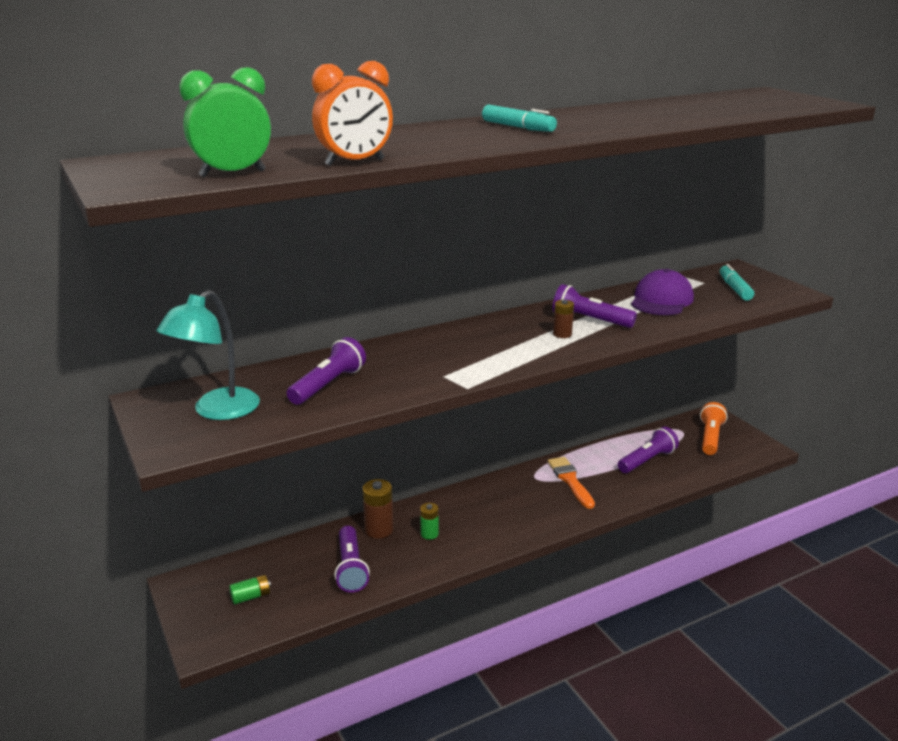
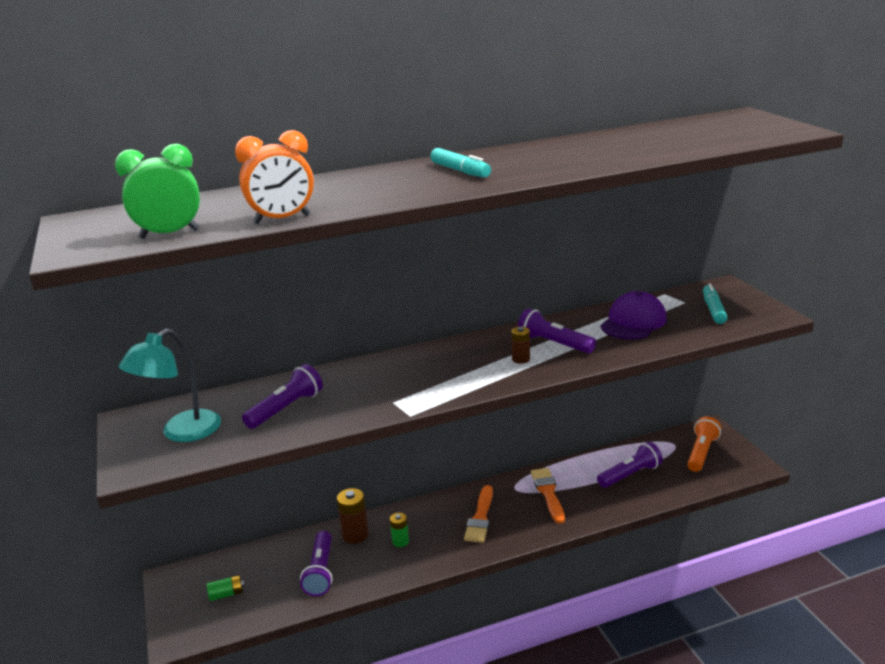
camera: 10 degrees right, 0 degrees up
none -> orange brush [464,485,493,543]

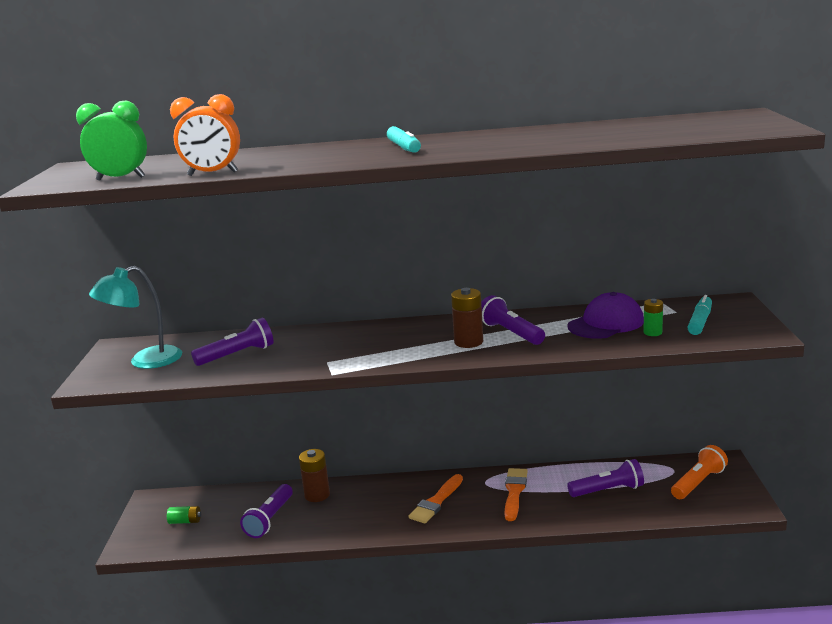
camera: 20 degrees right, 5 degrees down
green battery [390,513,409,547] -> green battery moved to [643,299,663,336]
brown battery [511,326,530,364] -> brown battery [451,288,483,348], size x1.61

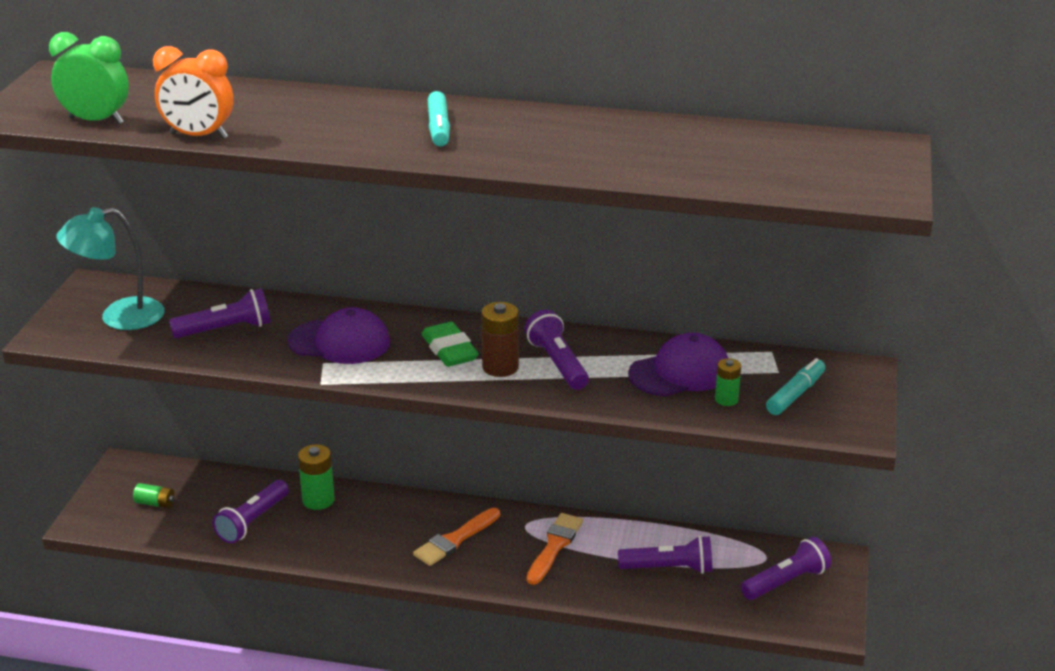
camera: 10 degrees right, 10 degrees up
brown battery [299,449,330,502] -> green battery [298,444,335,510]
orange flashlight [671,445,728,499] -> purple flashlight [741,537,831,600]
none -> purple cap [287,307,390,364]
none -> green eraser [422,322,479,367]

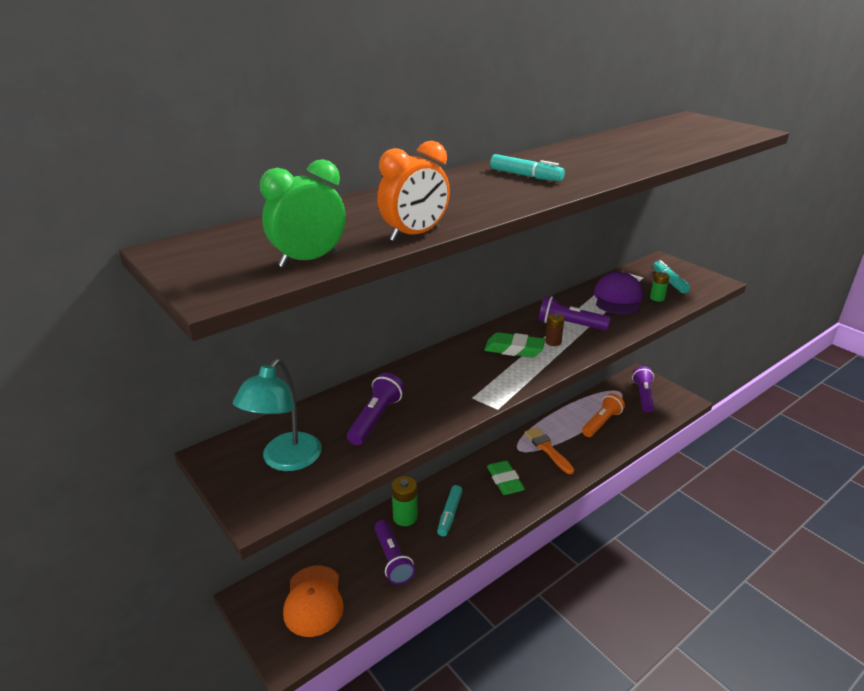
camera: 50 degrees left, 0 degrees up
green battery [133,483,175,508] -> orange cap [283,566,344,637]
purple cap [287,307,390,364] -> none
orange brush [413,508,500,566] -> green eraser [487,460,525,495]
brown battery [481,302,519,377] -> brown battery [545,313,565,346], size x0.62
purple flashlight [618,536,713,574] -> orange flashlight [582,393,625,437]
none -> turquoise marker [437,485,463,536]

